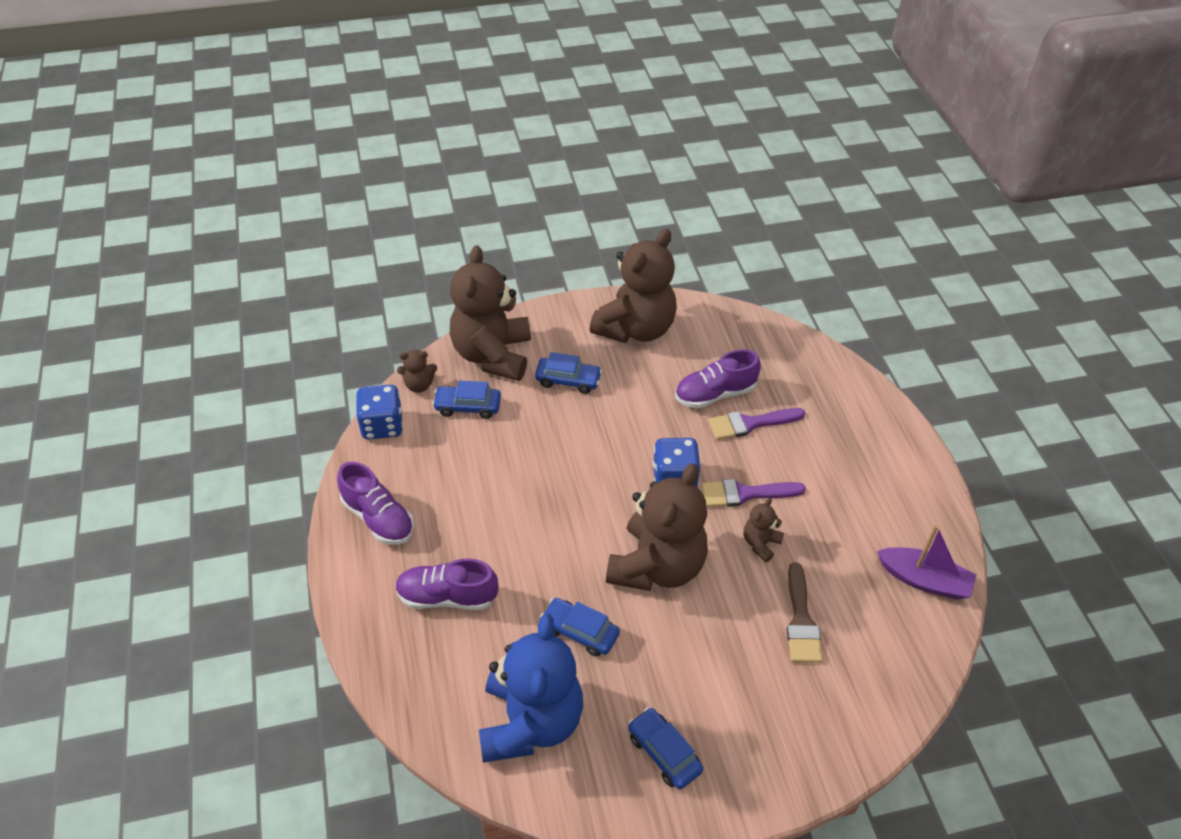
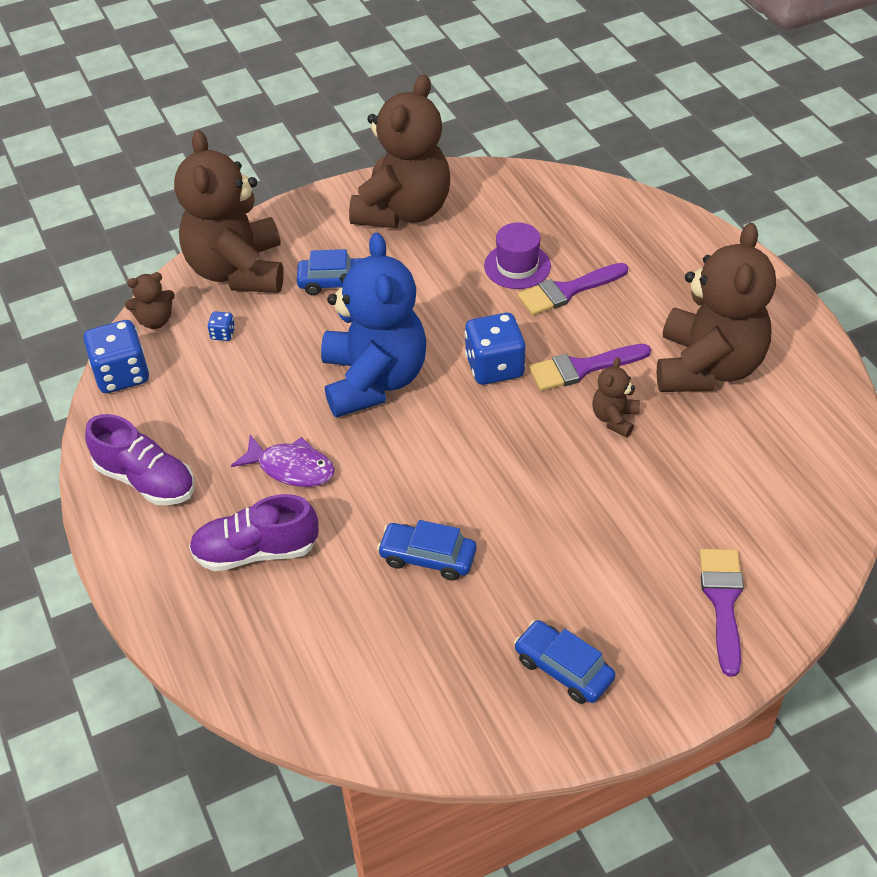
camera: 10 degrees left, 0 degrees up
blue car [432,381,501,419] -> blue dice [207,311,235,341]
blue teddy bear [479,614,583,762] -> blue teddy bear moved to [321,233,426,418]
brown teddy bear [606,463,708,591] -> brown teddy bear moved to [657,223,776,392]
purple shoe [675,349,761,409] -> purple hat [484,223,551,289]
brown brush [787,562,823,663] -> none
purple boat [877,525,976,600] -> none
none -> purple fish [231,435,335,487]
none -> purple brush [699,549,744,677]

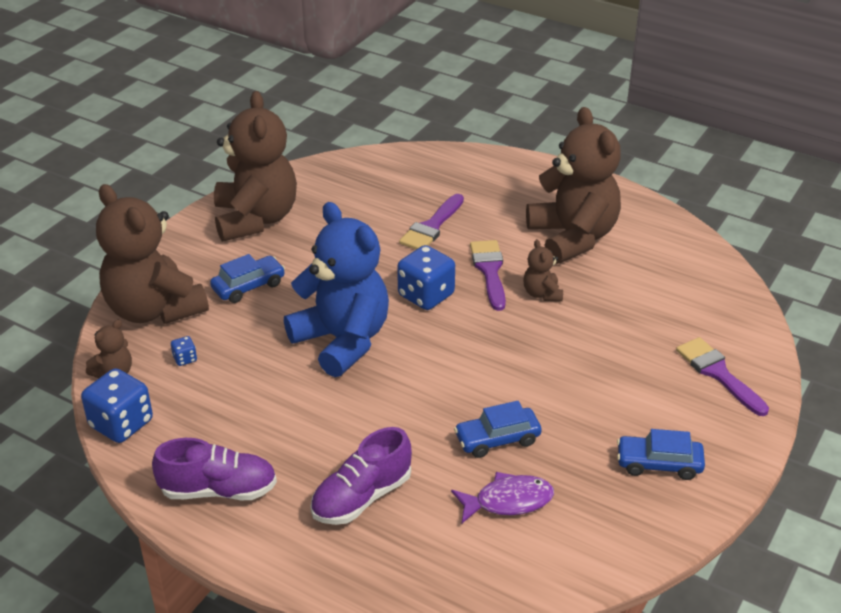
camera: 35 degrees left, 10 degrees down
purple fish [231,435,335,487] -> purple fish moved to [451,472,554,523]
purple hat [484,223,551,289] -> none
purple brush [529,344,651,391] -> purple brush turned 135 degrees clockwise [470,240,506,311]

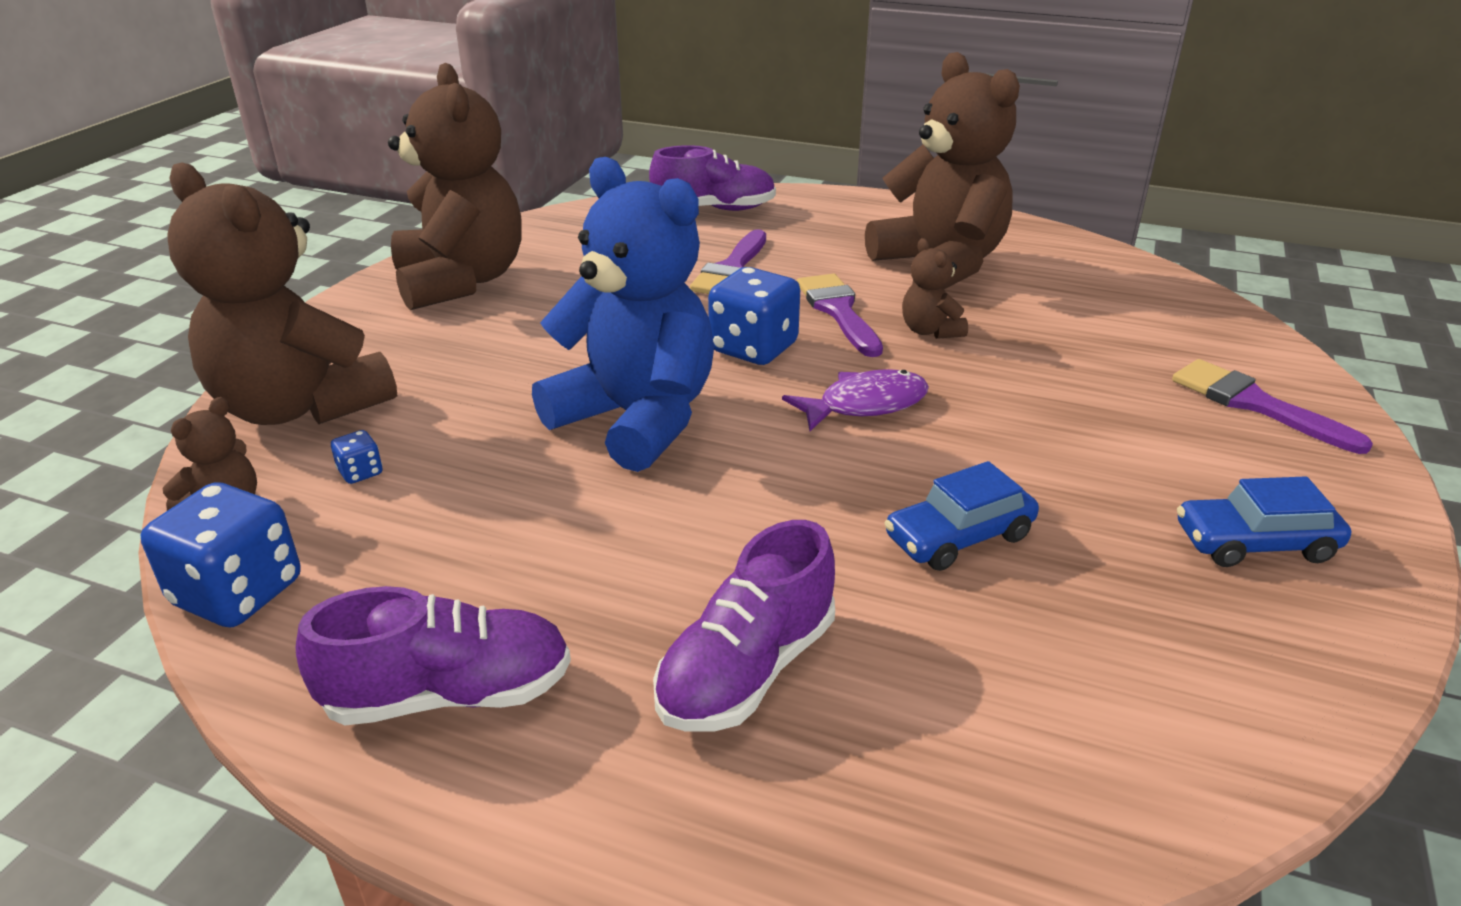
camera: 10 degrees left, 5 degrees down
blue car [210,254,285,303] -> none
purple fish [451,472,554,523] -> purple fish moved to [782,369,929,431]
none -> purple shoe [649,145,776,211]

